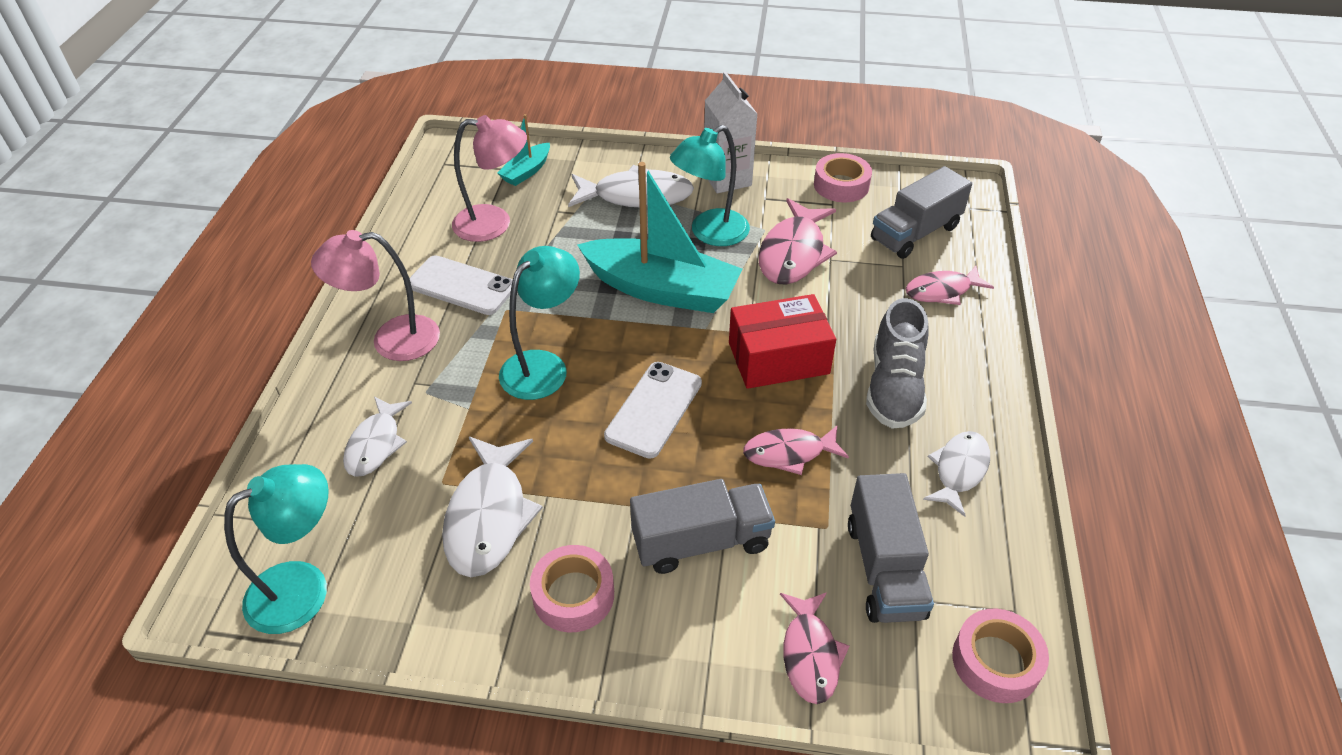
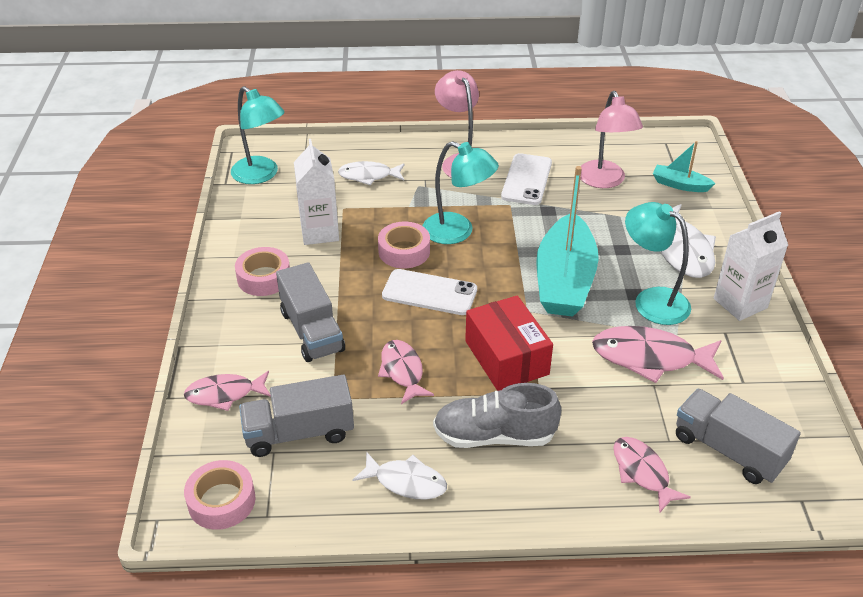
camera: 80 degrees right, 5 degrees down
white fish [442,437,543,577] -> white carton [294,139,339,245]
pink tape [814,153,872,202] -> pink tape moved to [378,222,430,268]

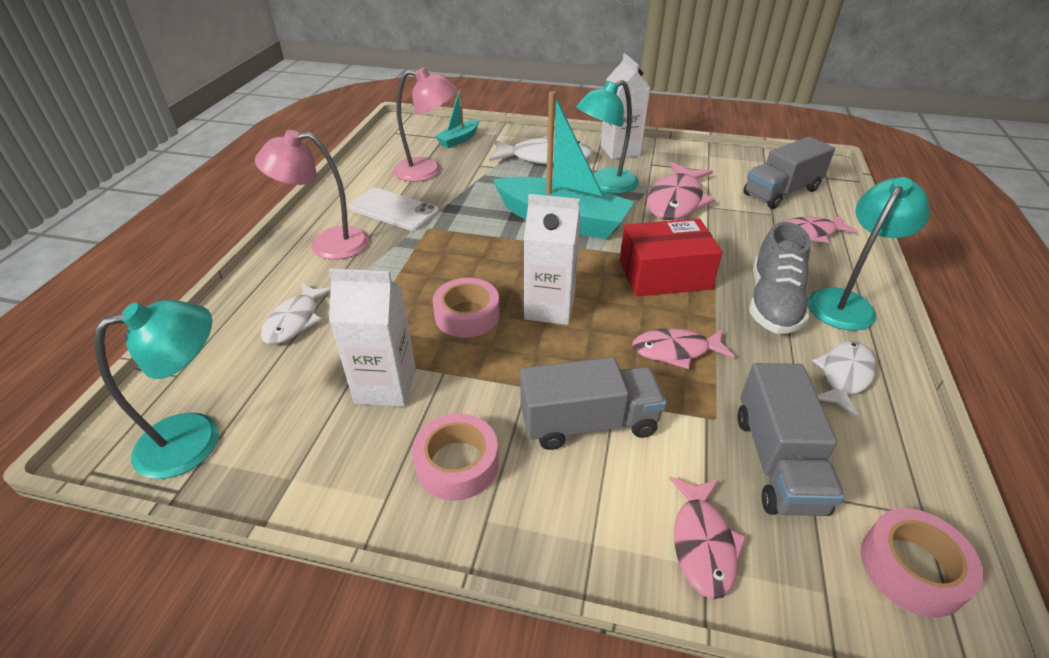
camera: 75 degrees left, 0 degrees up
white phone [382,269,477,315] -> white carton [524,194,580,325]
turquoise lamp [423,141,499,244] -> turquoise lamp moved to [808,177,930,331]

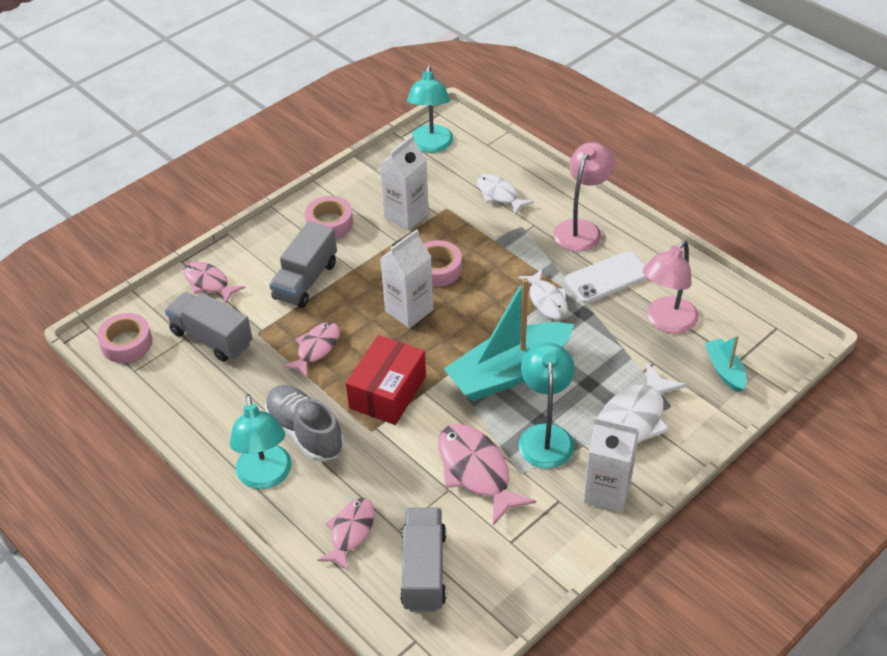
camera: 125 degrees right, 5 degrees up
white fish [813,341,877,418] -> white fish moved to [517,269,568,320]

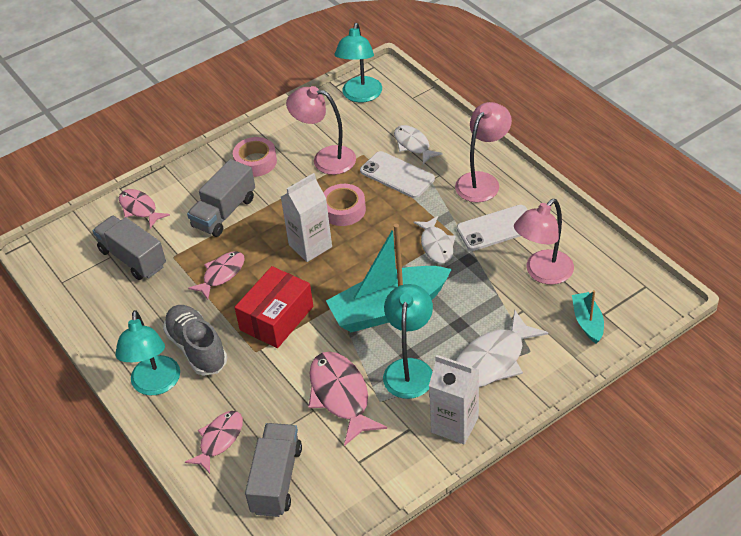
camera: 10 degrees right, 0 degrees up
pink tape [97,313,153,363] -> none
white carton [380,135,429,230] -> pink lamp [286,86,356,175]
none -> white phone [360,151,435,198]

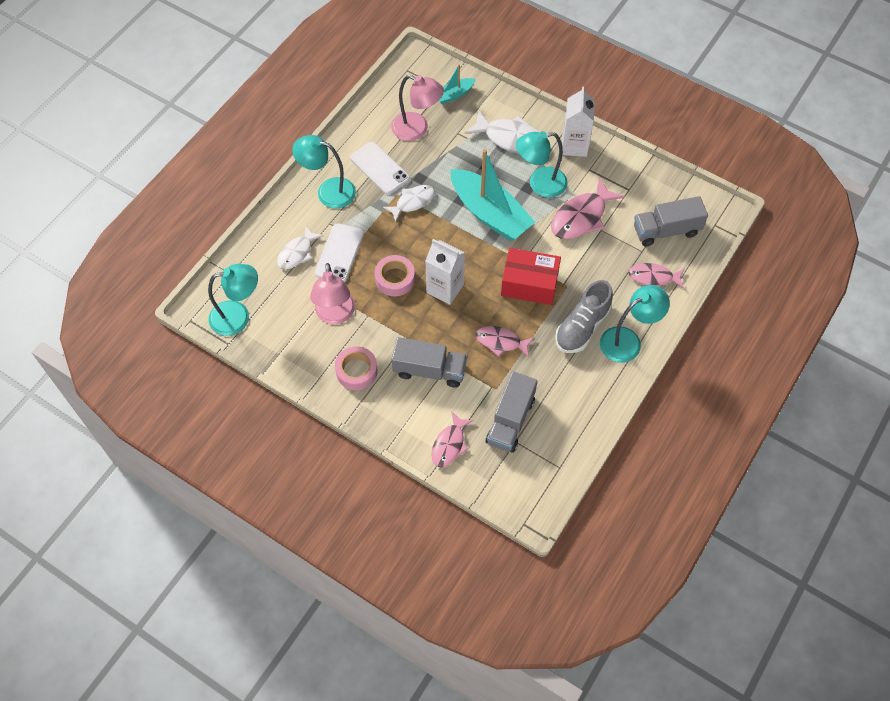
camera: 115 degrees left, 15 degrees up
pink lamp [455,102,512,202] -> turquoise lamp [292,135,356,209]

